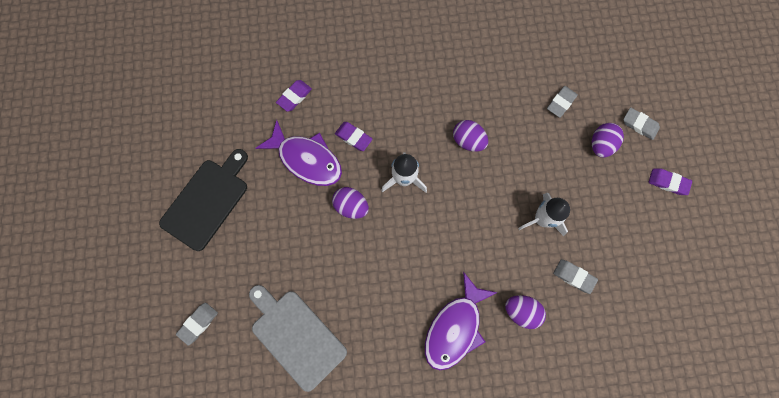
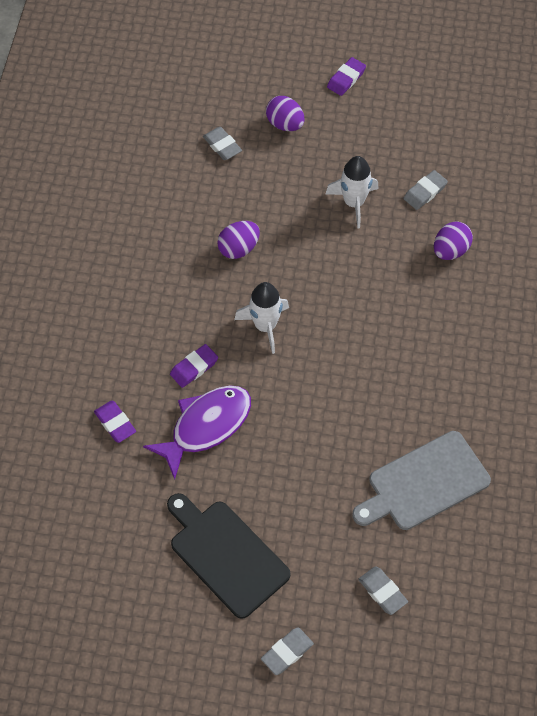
camera: 75 degrees left, 15 degrees down
purple egg [332,187,369,219] -> none
purple fish [425,272,498,370] -> none
grey eraser [623,107,660,140] -> grey eraser moved to [261,627,314,675]

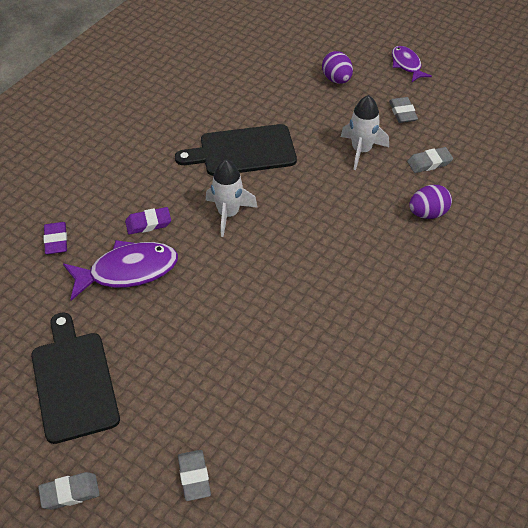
camera: 25 degrees right, 10 degrees down
grey eraser [203,127,242,160] -> grey eraser moved to [389,97,418,123]
purple egg [217,221,260,259] -> black cutting board [175,124,297,176]
purple eraser [327,57,366,96] -> purple fish [392,46,432,82]
grey cutting board [352,431,491,530] -> none

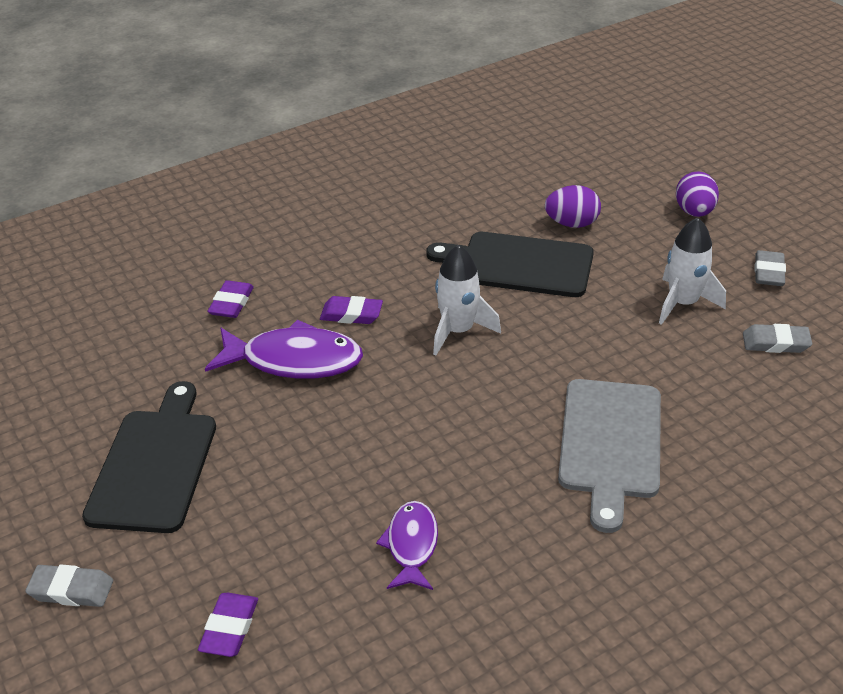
camera: 25 degrees right, 10 degrees down
grey eraser [178,450,211,501] -> purple eraser [198,593,258,657]
purple fish [392,46,432,82] -> purple fish moved to [376,501,438,590]
purple egg [409,185,452,219] -> purple egg moved to [545,185,601,228]
none -> grey cutting board [558,379,661,533]

